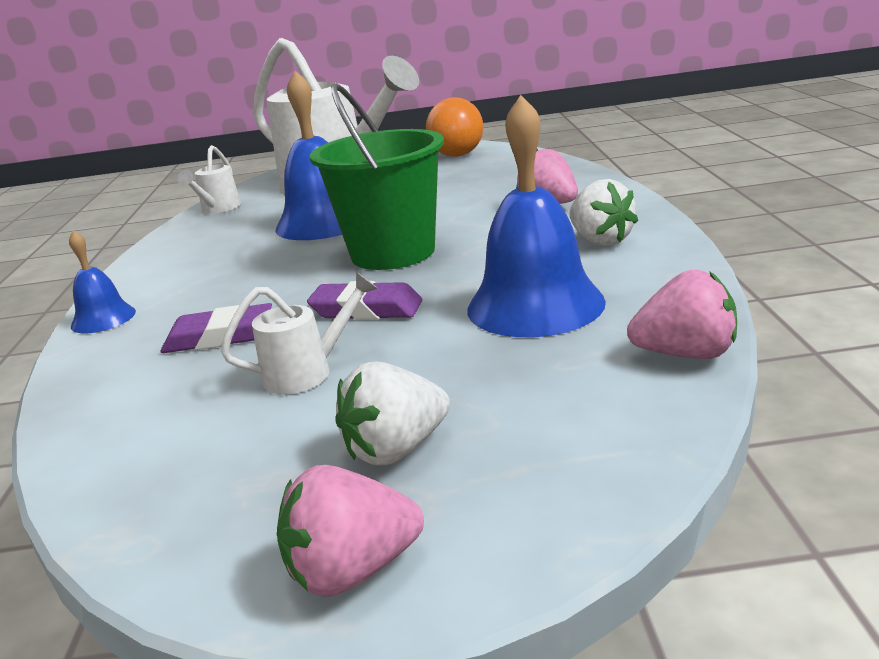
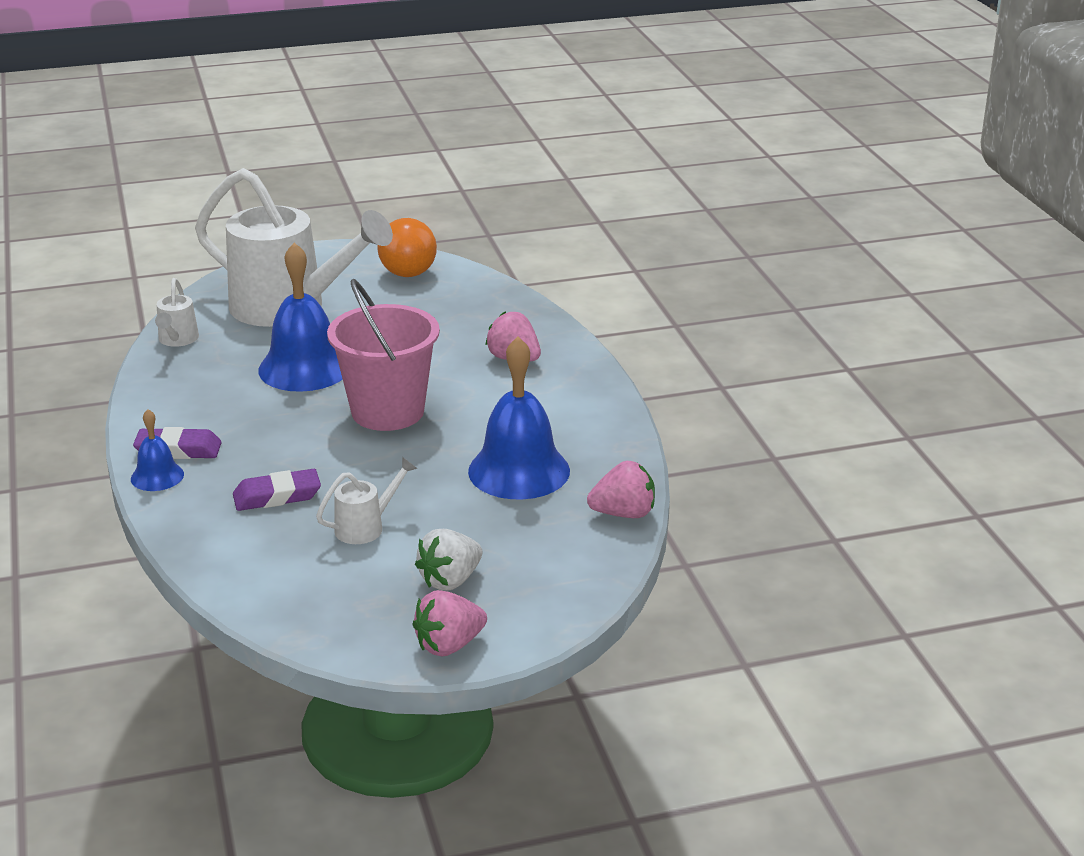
camera: 15 degrees left, 5 degrees up
purple eraser [307,281,422,319] -> purple eraser moved to [133,427,222,459]
green bucket [310,83,444,270] -> pink bucket [327,279,440,431]
white strawberry [570,179,638,246] -> none

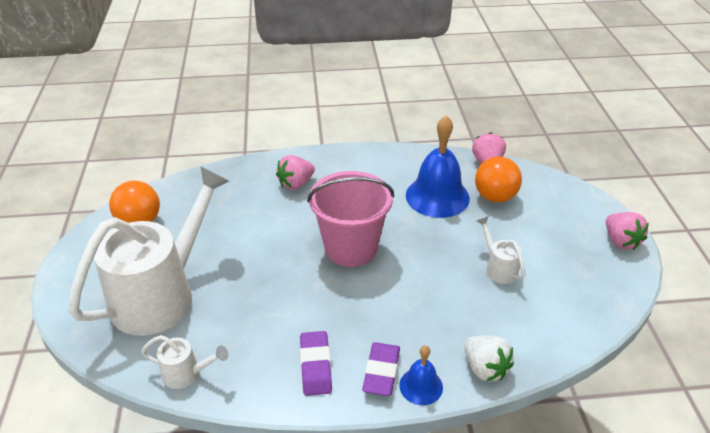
camera: 80 degrees left, 10 degrees up
purple eraser [233,469,321,511] -> purple eraser moved to [300,331,332,396]
blue bell [258,242,343,392] -> none
white strawberry [415,529,482,591] -> white strawberry moved to [464,336,514,382]
none -> orange ball [475,156,522,202]

